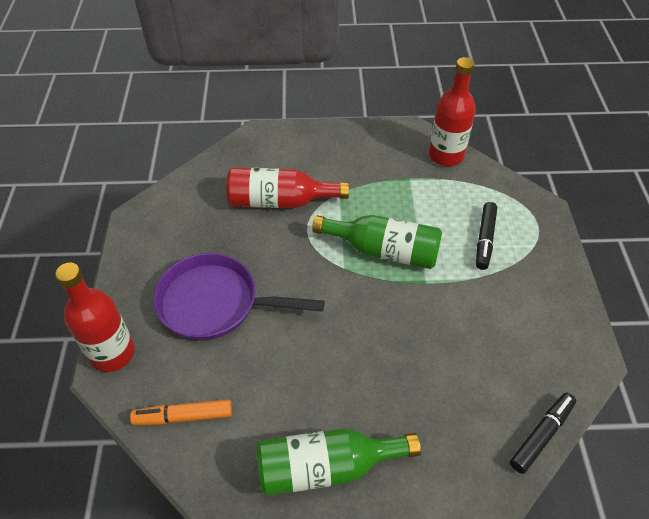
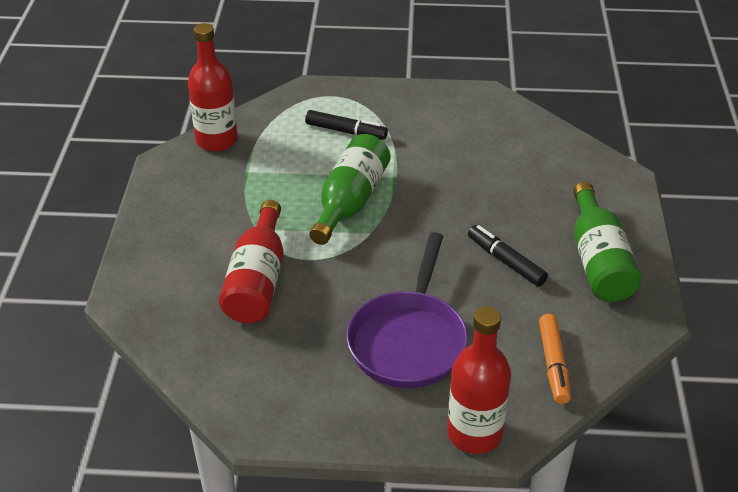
camera: 85 degrees left, 10 degrees down
black marker [510,393,576,474] -> black marker moved to [468,225,548,287]

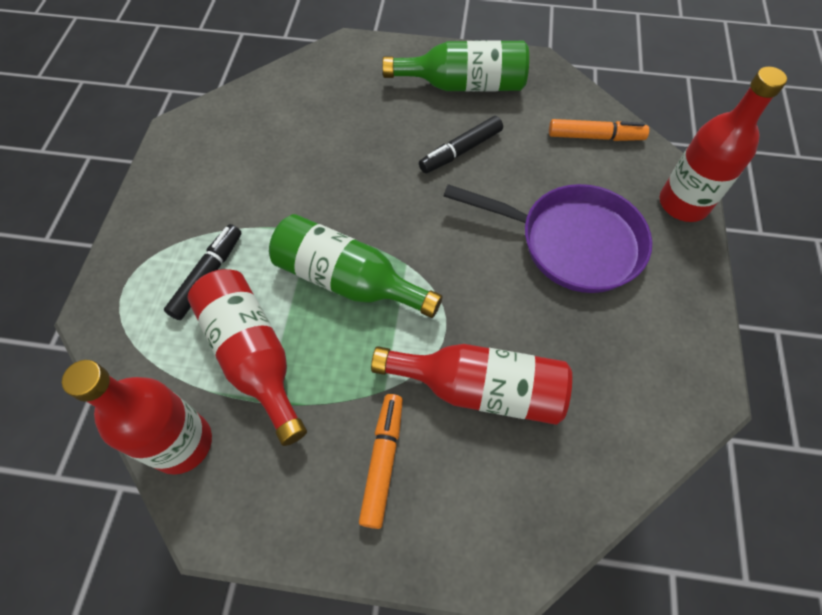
camera: 85 degrees left, 20 degrees up
none -> red bottle [187,269,307,446]
none -> orange marker [359,394,403,529]

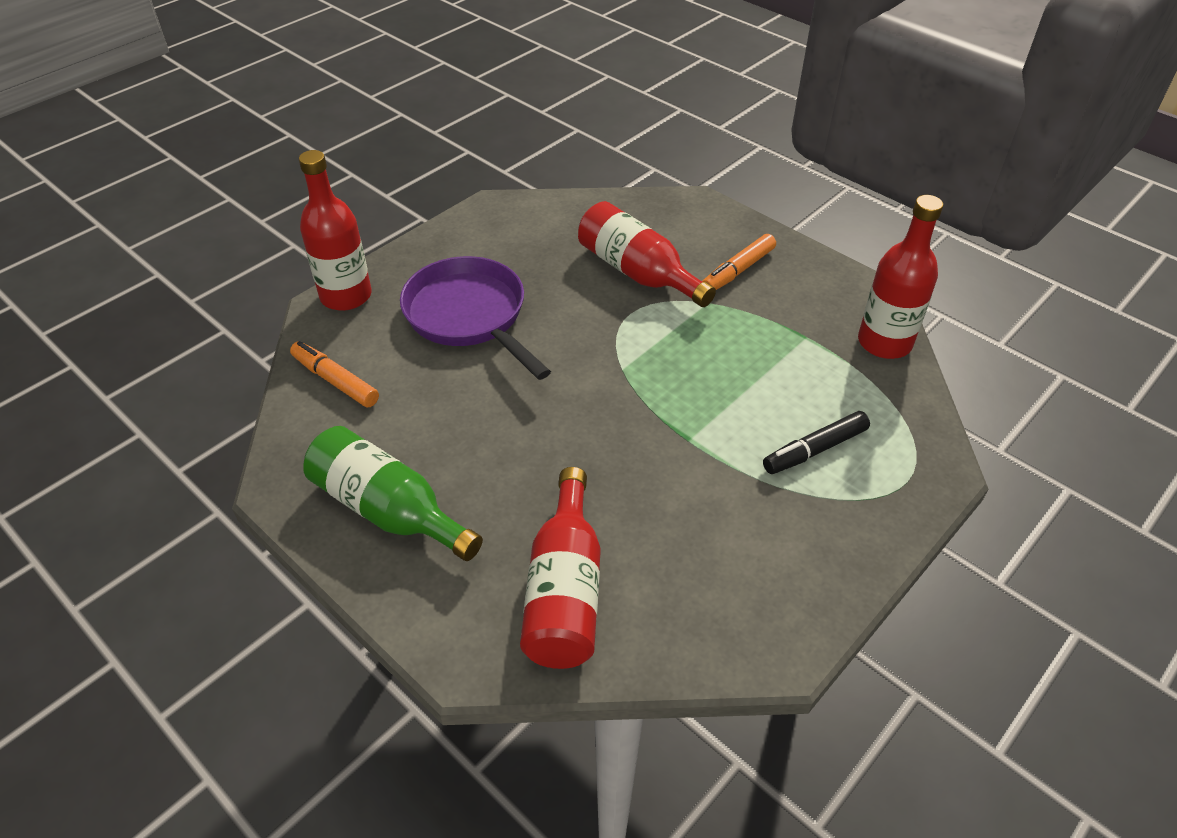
camera: 145 degrees left, 15 degrees down
red bottle [187,269,307,446] -> red bottle moved to [520,467,601,669]
green bottle [269,214,443,318] -> none
black marker [419,116,503,173] -> none

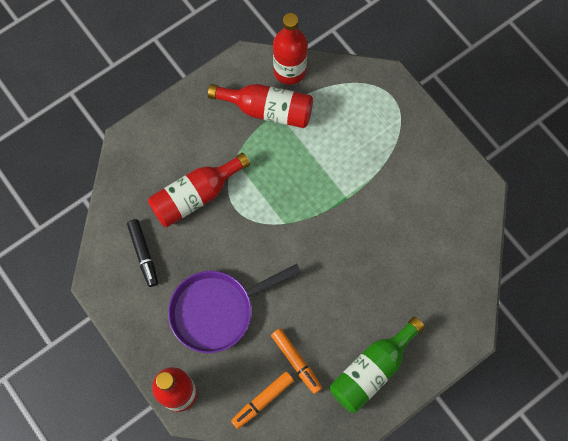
camera: 80 degrees left, 25 degrees up
red bottle [520,467,601,669] -> red bottle moved to [208,84,313,128]
orange marker [702,234,776,290] -> orange marker moved to [271,328,322,394]
black marker [763,411,870,474] -> black marker moved to [127,219,158,287]

